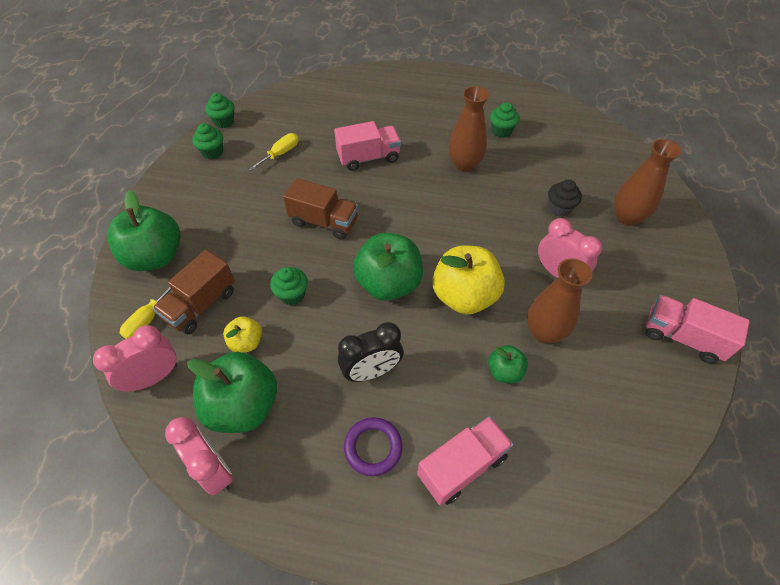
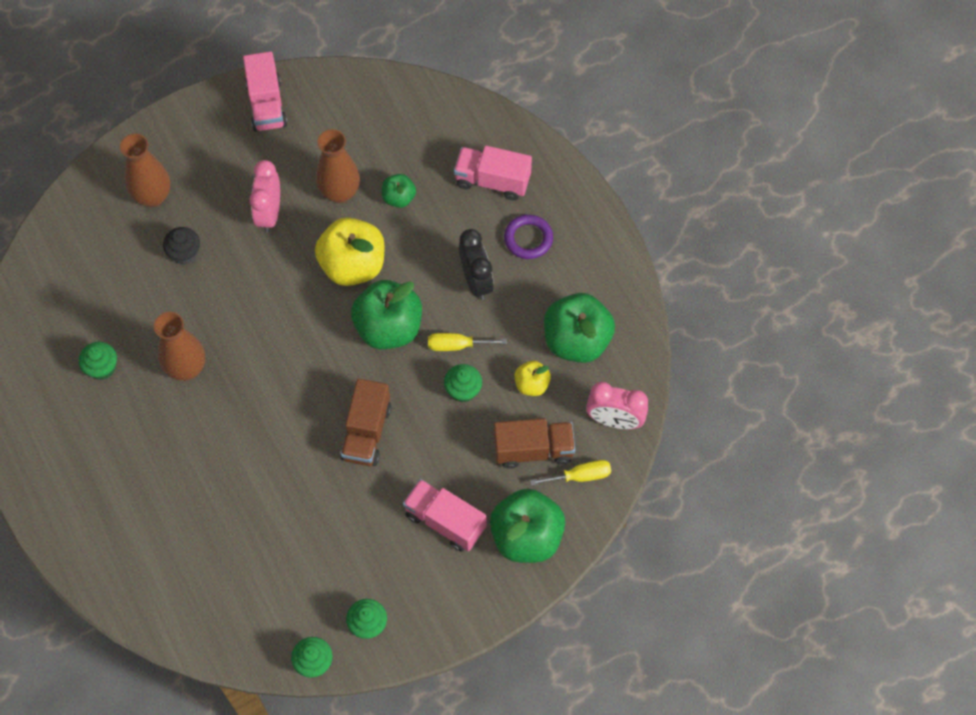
camera: 130 degrees left, 10 degrees up
pink clock [165,417,233,495] -> none
yellow screwdriver [248,133,298,171] -> yellow screwdriver moved to [428,333,507,351]
brown truck [283,178,358,240] -> brown truck turned 150 degrees counterclockwise [340,379,391,466]
pink truck [334,121,401,171] -> pink truck moved to [403,479,487,552]
black clock [338,322,404,382] -> black clock turned 45 degrees clockwise [459,229,494,300]

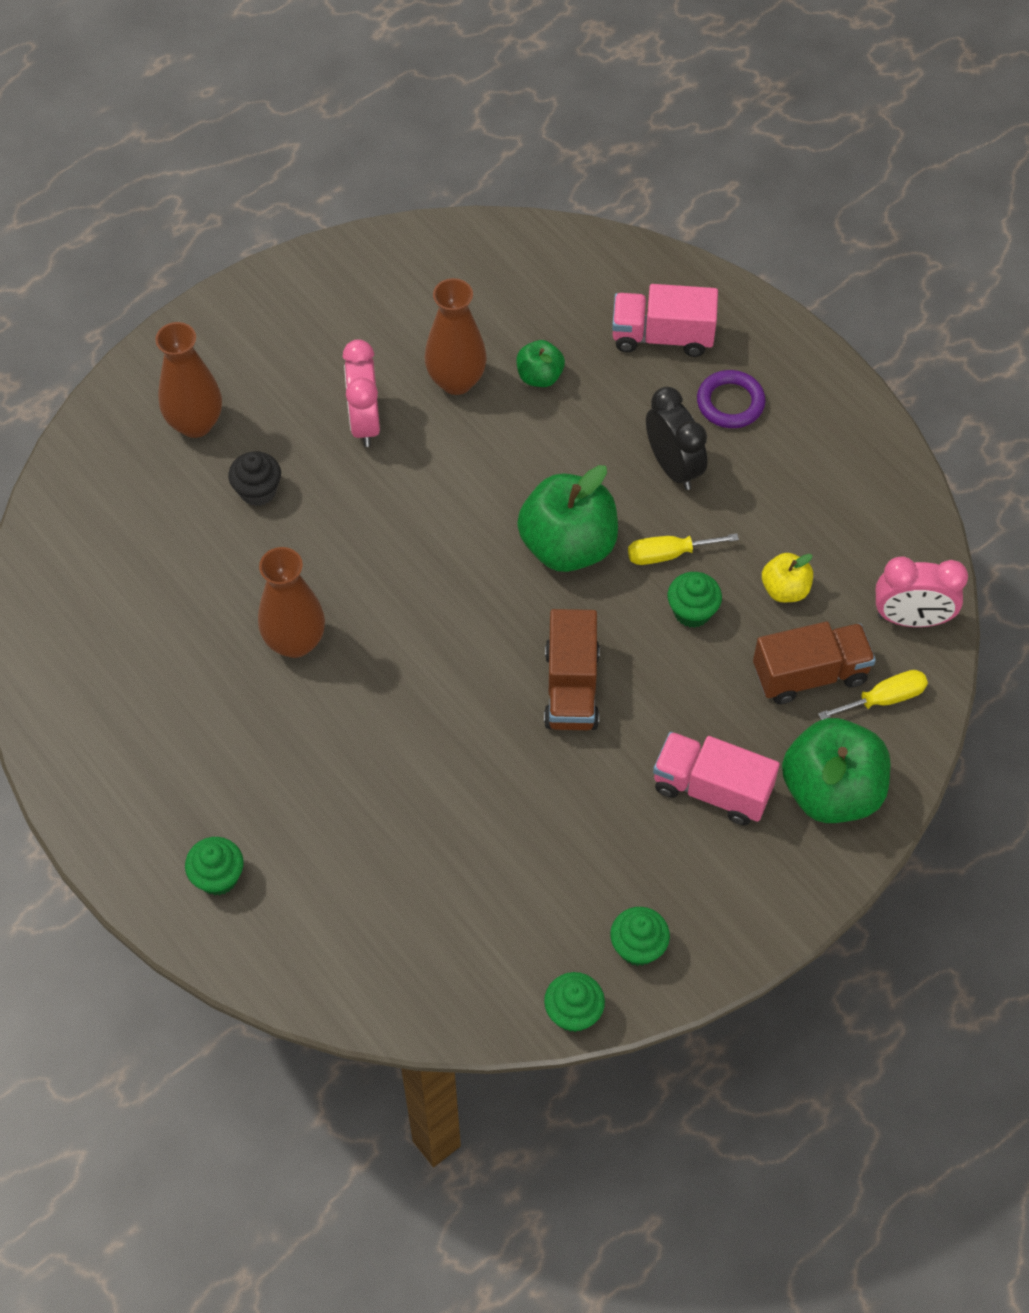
camera: 10 degrees left, 5 degrees down
green cupcake [79,342,117,380] -> green cupcake moved to [185,837,244,895]
pink truck [243,51,287,132] -> none
yellow apple [315,217,385,286] -> none
green apple [544,293,615,363] -> none

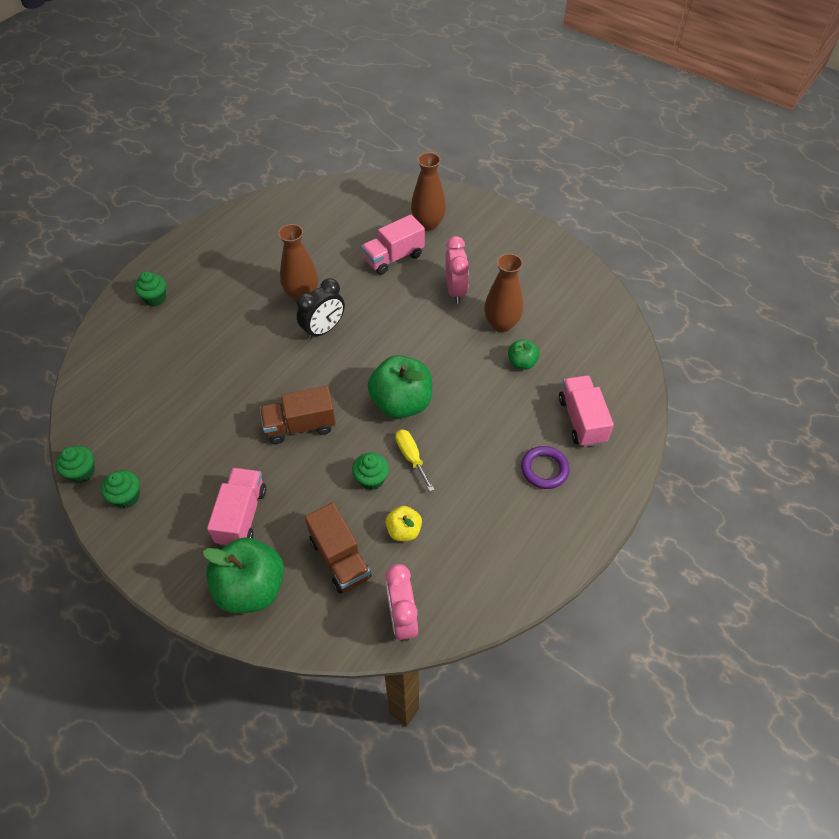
camera: 75 degrees right, 5 degrees down
black cupcake [228,451,281,506] -> pink truck [361,215,425,275]
pink clock [343,339,380,447] -> pink clock turned 105 degrees clockwise [445,236,469,303]
black clock [646,387,707,490] -> black clock moved to [297,278,345,340]
yellow screwdriver [818,670,928,720] -> none

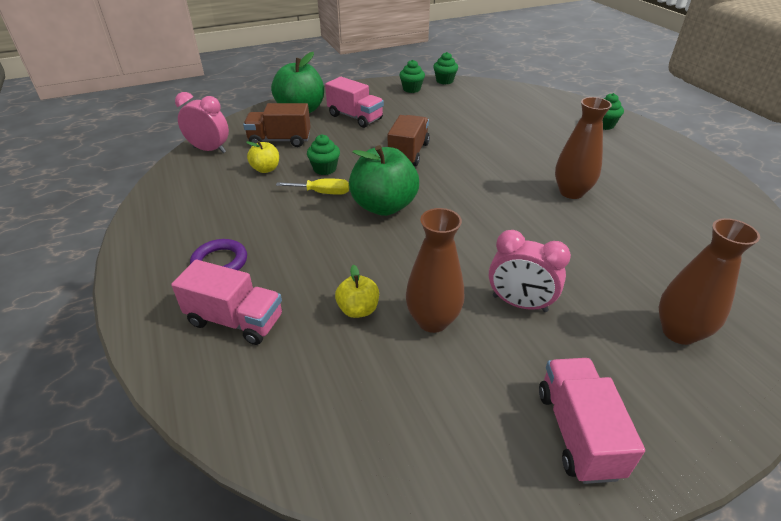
camera: 120 degrees right, 15 degrees down
black clock [297,278,345,340] -> none
pink truck [361,215,425,275] -> pink truck moved to [539,358,645,484]
green apple [508,339,539,370] -> yellow apple [335,264,379,318]

